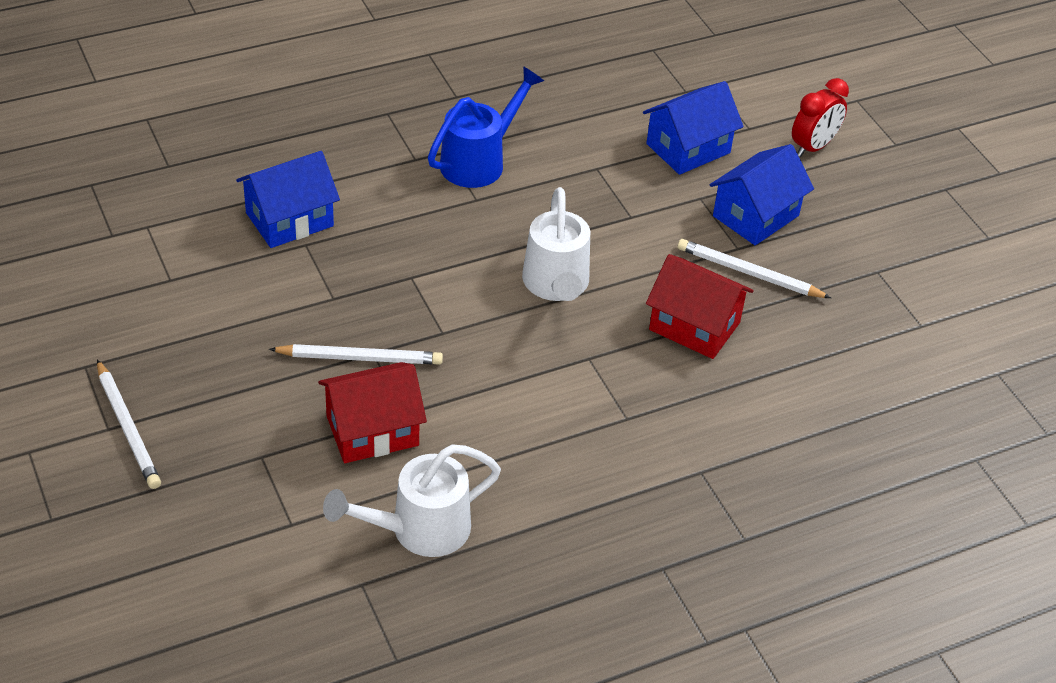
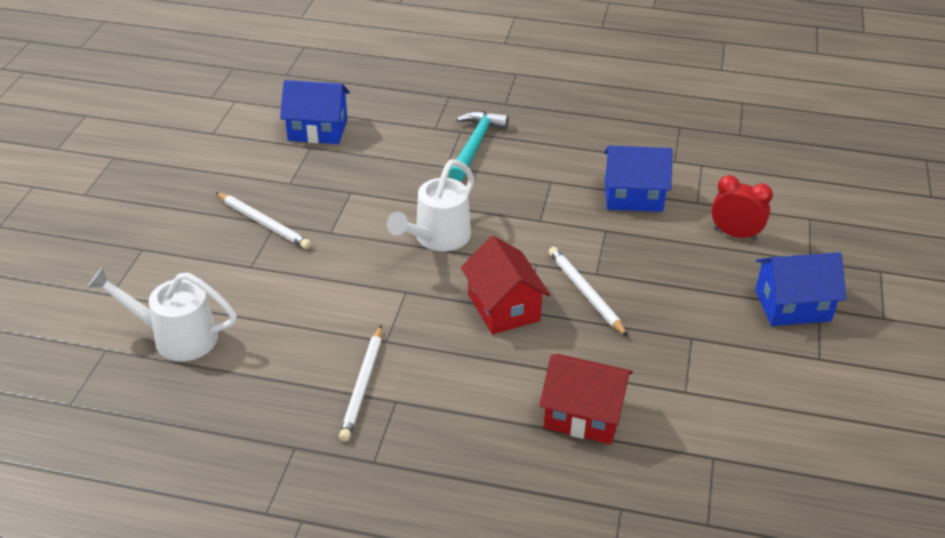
camera: 40 degrees right, 5 degrees down
white pencil [97,359,161,489] -> white pencil moved to [339,325,382,442]
red house [318,362,427,463] -> red house moved to [539,354,633,444]
blue watering can [428,66,544,188] -> turquoise hammer [449,111,509,181]
blue house [710,144,814,245] -> blue house moved to [755,252,846,326]
red clock [792,78,849,157] -> red clock turned 150 degrees counterclockwise [711,175,773,241]

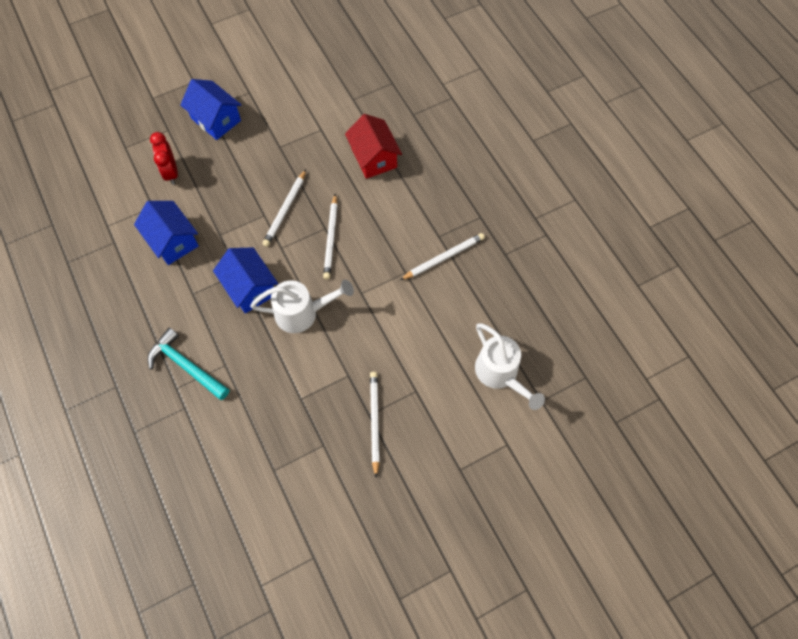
camera: 130 degrees left, 25 degrees up
blue house [280,80,350,144] -> blue house moved to [213,247,278,313]
turquoise hammer [449,111,509,181] -> turquoise hammer turned 60 degrees clockwise [148,328,229,400]
red house [461,236,550,334] -> white pencil [323,193,338,279]

